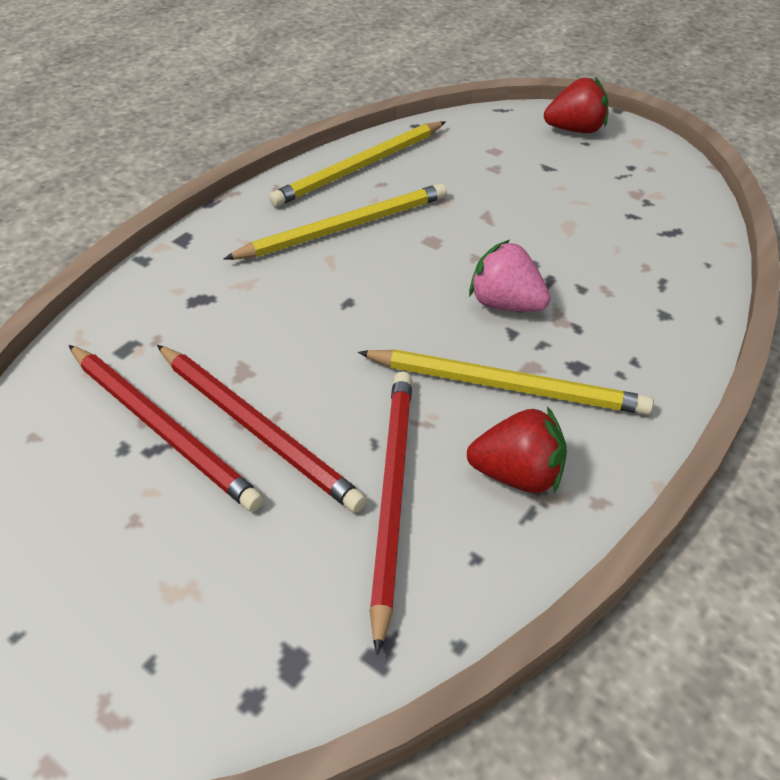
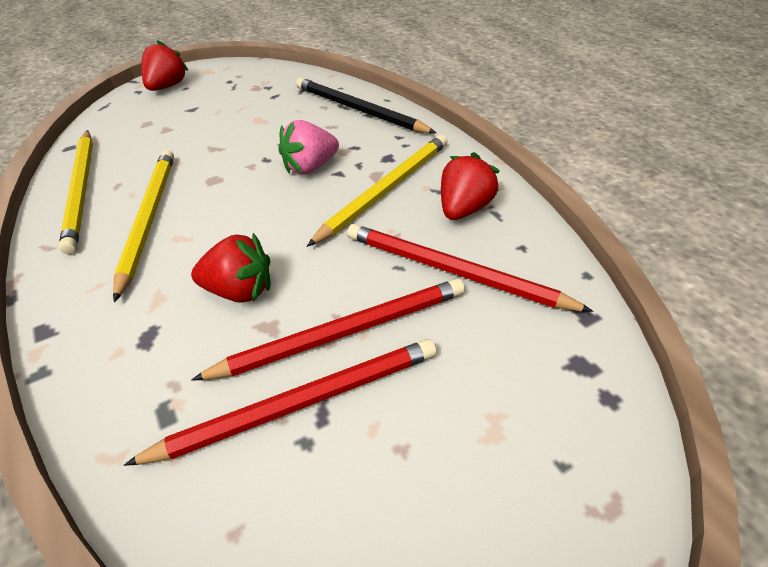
camera: 65 degrees left, 0 degrees up
none -> red strawberry [191,233,270,303]
none -> black pencil [296,77,436,133]

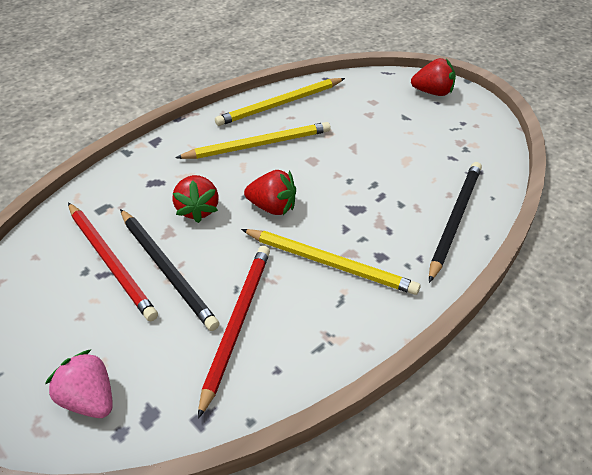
camera: 75 degrees right, 0 degrees up
red pencil [191,279,465,381] -> black pencil [120,209,219,331]
pink strawberry [279,120,339,174] -> pink strawberry moved to [45,349,113,418]
red strawberry [441,152,500,220] -> red strawberry moved to [244,170,296,215]

